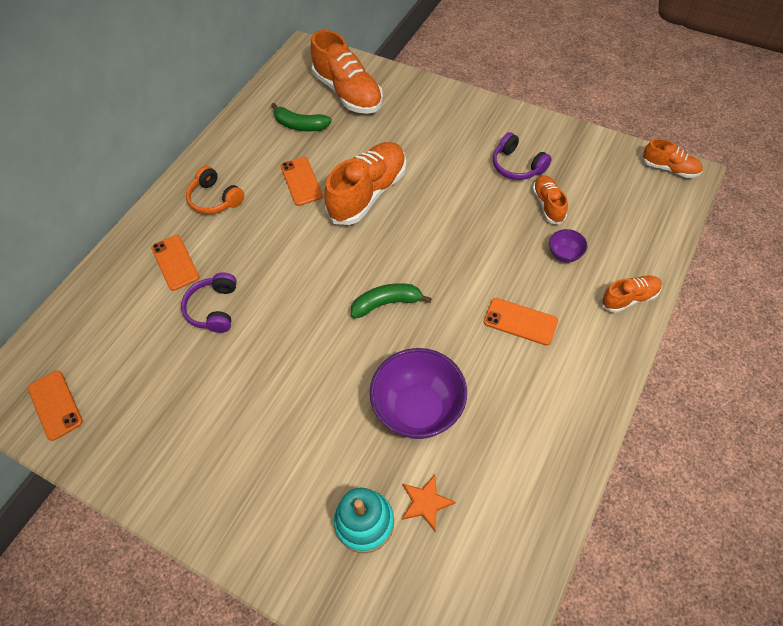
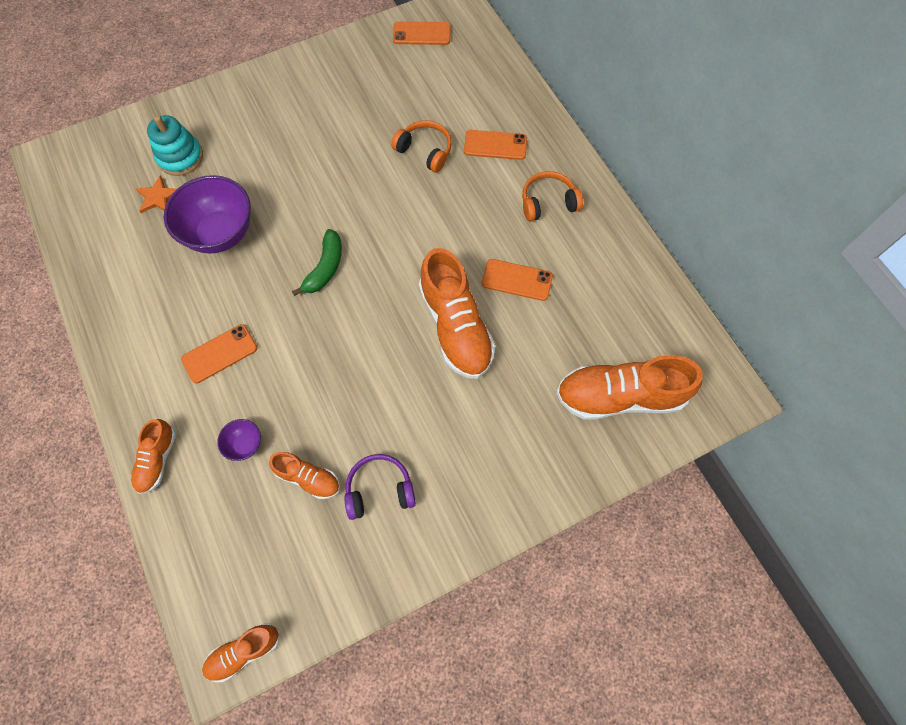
camera: 120 degrees right, 10 degrees up
purple headphones [181,273,237,333] -> orange headphones [391,120,452,173]
green banana [271,103,332,131] -> none

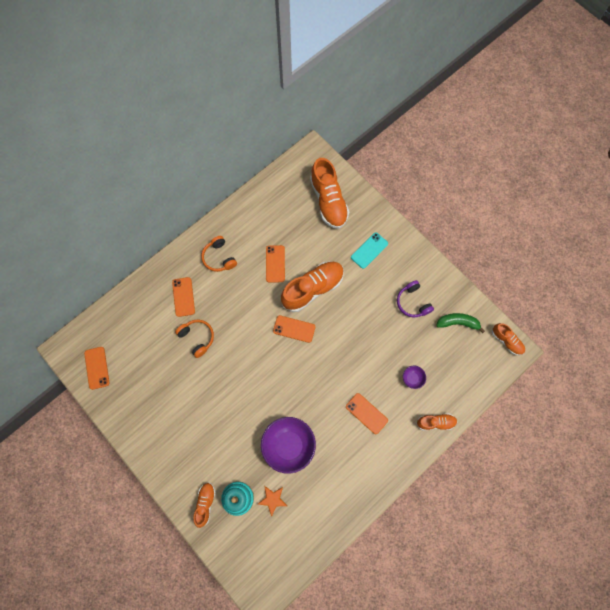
camera: 105 degrees left, 5 degrees up
orange shoe [269,452,340,499] -> orange shoe moved to [193,483,216,528]
green banana [292,229,342,296] -> green banana moved to [436,313,485,333]
orange headphones [391,120,452,173] -> orange headphones turned 120 degrees clockwise [175,320,214,358]
none -> orange phone [273,315,315,343]
none -> turquoise phone [351,233,388,269]

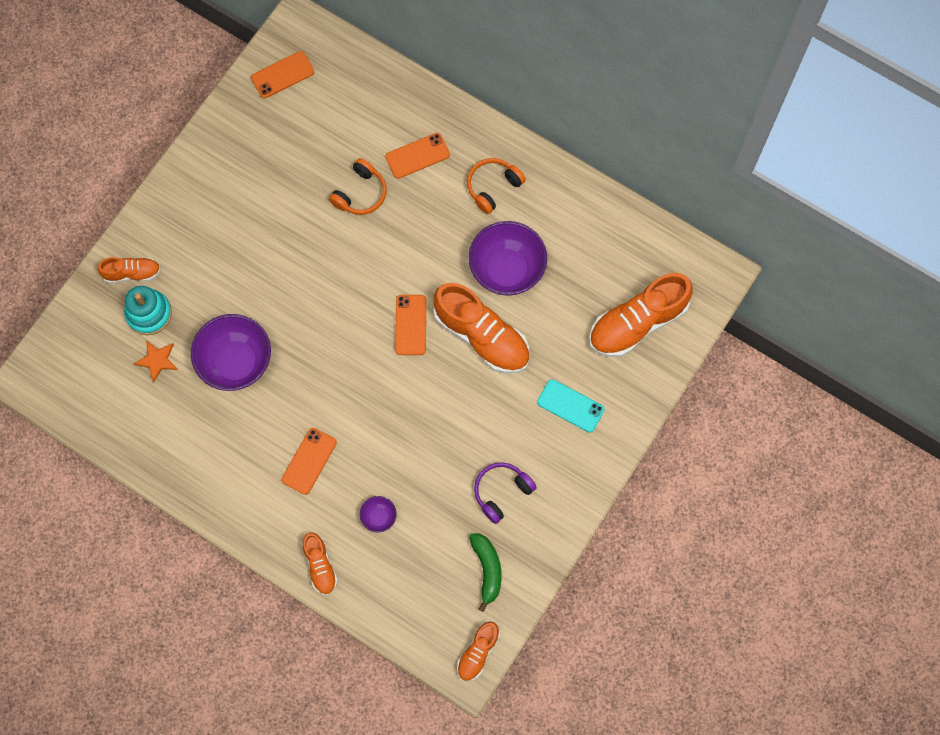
camera: 75 degrees right, 0 degrees up
orange phone [266,245,285,283] -> purple bowl [469,221,547,296]

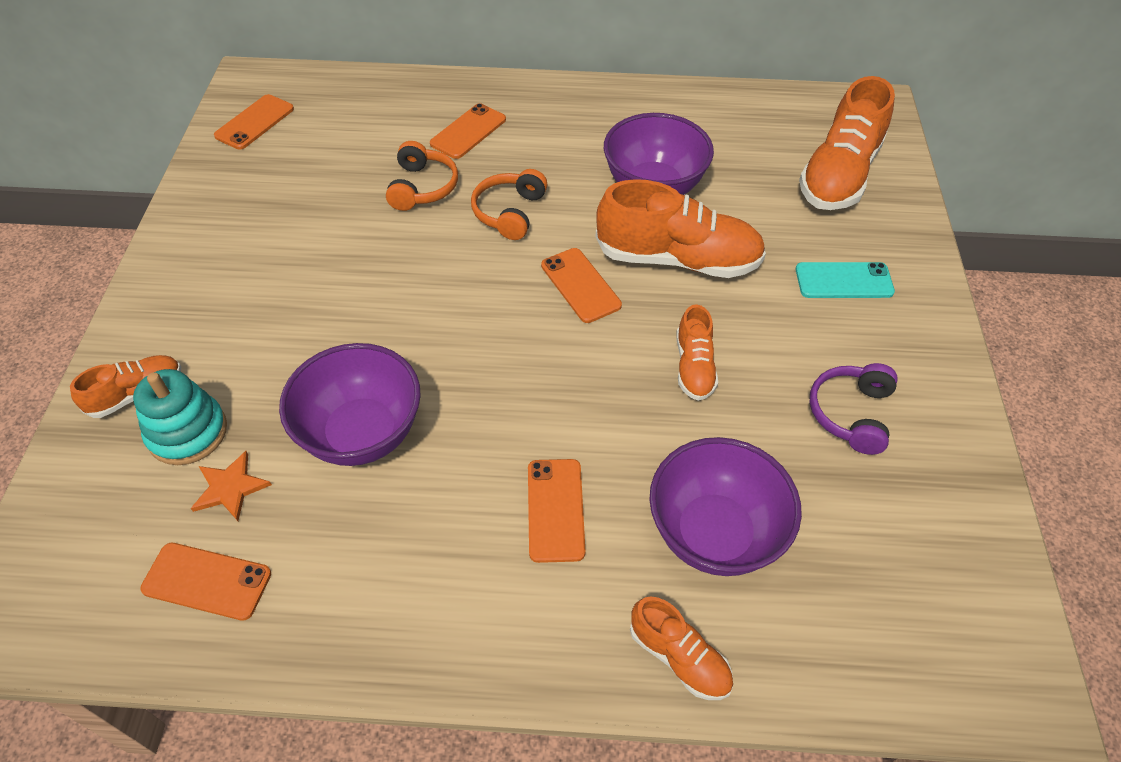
camera: 30 degrees left, 20 degrees down
purple bowl [360,496,397,532] -> purple bowl [649,437,802,576], size x2.21
orange shoe [457,622,500,681] -> orange shoe moved to [676,304,718,401]
orange headphones [467,158,526,214] -> orange headphones moved to [471,169,548,240]
green banana [469,533,502,612] -> none
none -> orange phone [140,543,271,621]

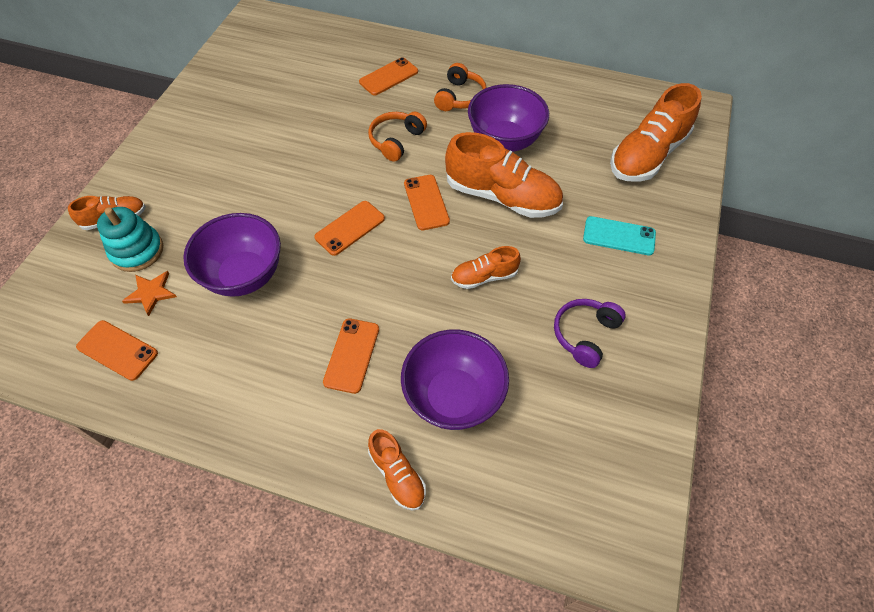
camera: 15 degrees right, 5 degrees up
orange phone [214,94,294,150] -> orange phone moved to [314,201,385,256]
orange headphones [386,141,458,211] -> orange headphones moved to [434,63,486,111]
orange shoe [676,304,718,401] -> orange shoe turned 60 degrees clockwise [451,246,521,289]

